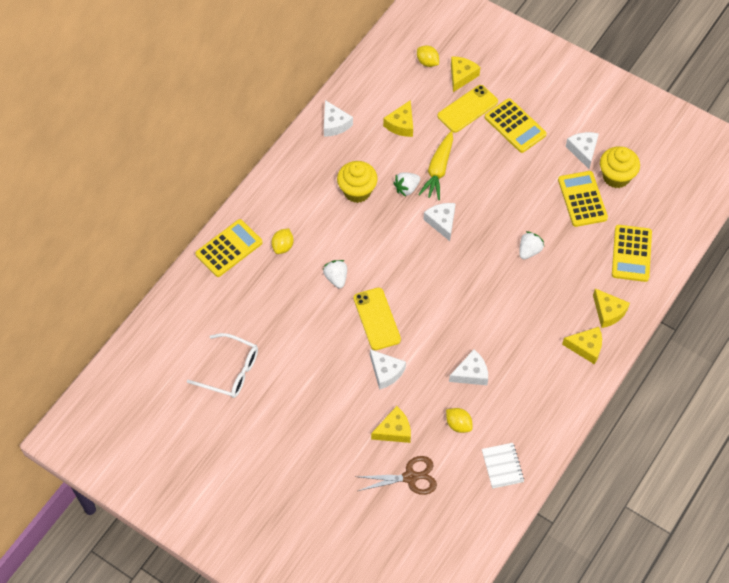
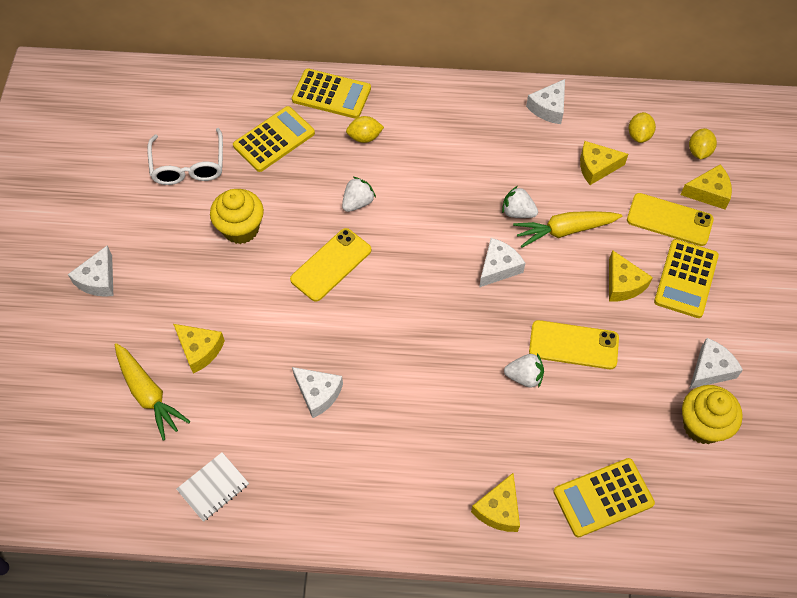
camera: 60 degrees right, 0 degrees up
yellow cupcake [337,161,378,203] -> yellow cupcake moved to [210,189,264,244]
brown scissors [357,456,437,495] -> yellow carrot [115,343,190,441]
white cheese [370,349,406,390] -> white cheese moved to [68,246,113,297]
yellow lemon [446,408,473,433] -> yellow lemon moved to [629,112,656,143]
yellow calculator [558,171,608,227] -> yellow calculator moved to [233,106,315,172]
yellow cheese [562,327,602,364] -> yellow cheese moved to [609,250,653,301]
none -> yellow phone [529,320,619,369]

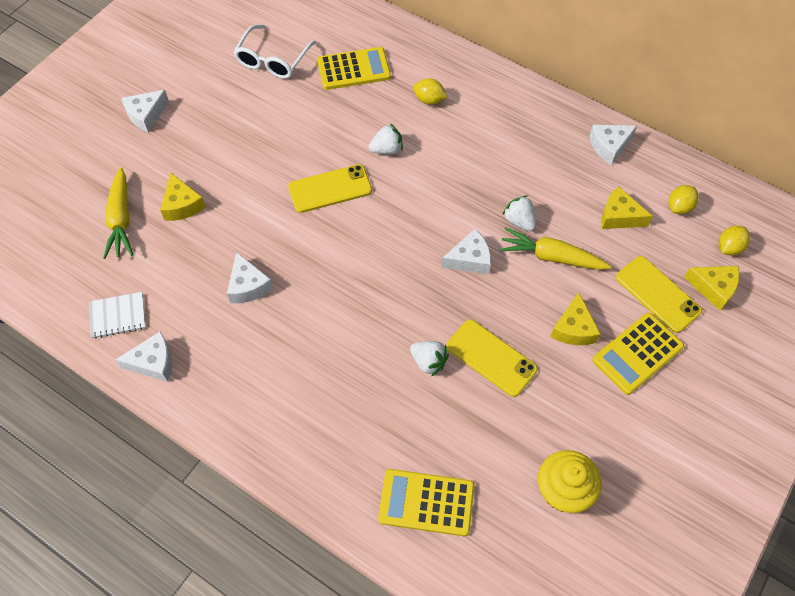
camera: 30 degrees right, 0 degrees up
yellow cupcake [210,189,264,244] -> none
yellow calculator [292,68,371,119] -> none
yellow cheese [471,473,520,532] -> none
white cheese [689,338,743,389] -> white cheese moved to [115,331,172,382]

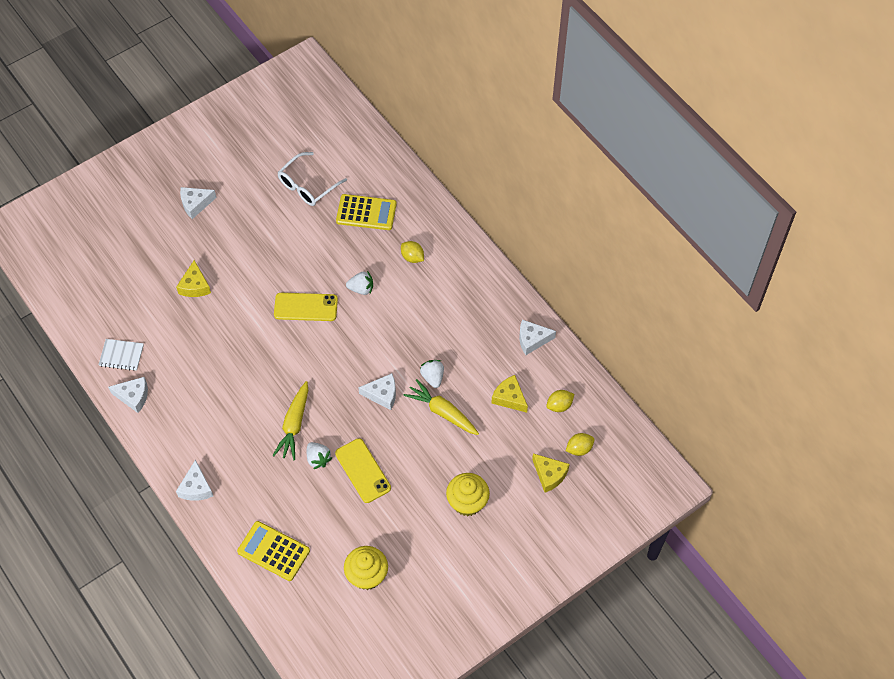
camera: 20 degrees right, 0 degrees up
yellow carrot [103,167,133,259] -> yellow carrot moved to [272,381,308,460]
white cheese [227,252,273,303] -> white cheese moved to [176,460,213,501]
yellow cheese [550,292,601,345] -> none
yellow calculator [592,313,684,395] -> yellow cupcake [446,473,490,516]
yellow phone [616,256,702,333] -> none

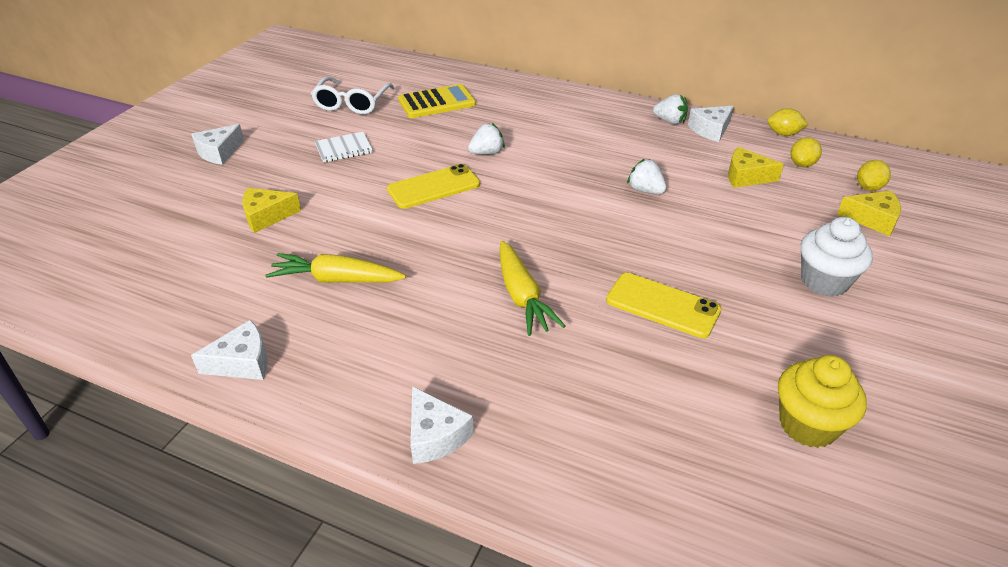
camera: 30 degrees left, 20 degrees down
white notebook [99,339,144,371] -> white notebook moved to [315,132,373,163]
yellow cheese [176,260,211,297] -> yellow cheese turned 105 degrees clockwise [242,188,301,233]
yellow calculator [237,521,310,581] -> none
white strawberry [307,442,332,469] -> white strawberry moved to [653,94,688,124]
white cheese [358,373,396,410] -> none
yellow lemon [401,241,424,263] -> yellow lemon moved to [767,108,808,136]
yellow carrot [403,379,479,435] -> yellow carrot moved to [265,253,406,283]
yellow cupcake [446,473,490,516] -> white cupcake [801,217,873,297]

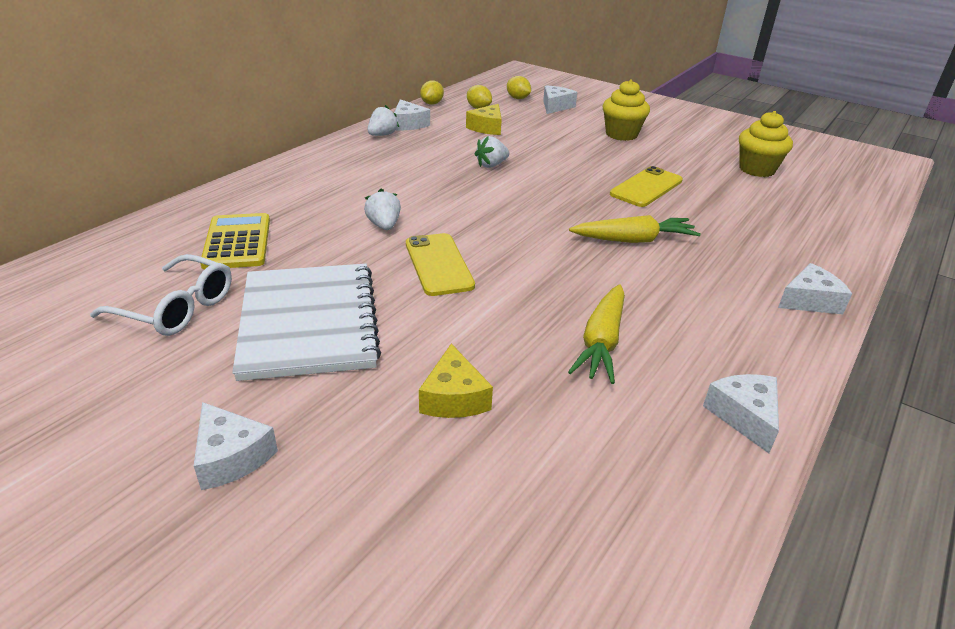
camera: 80 degrees left, 5 degrees down
white notebook [315,132,373,163] -> white notebook [232,264,381,381], size x2.26
white cupcake [801,217,873,297] -> yellow cupcake [602,79,650,141]
yellow cheese [837,191,901,236] -> white cheese [543,86,577,114]

